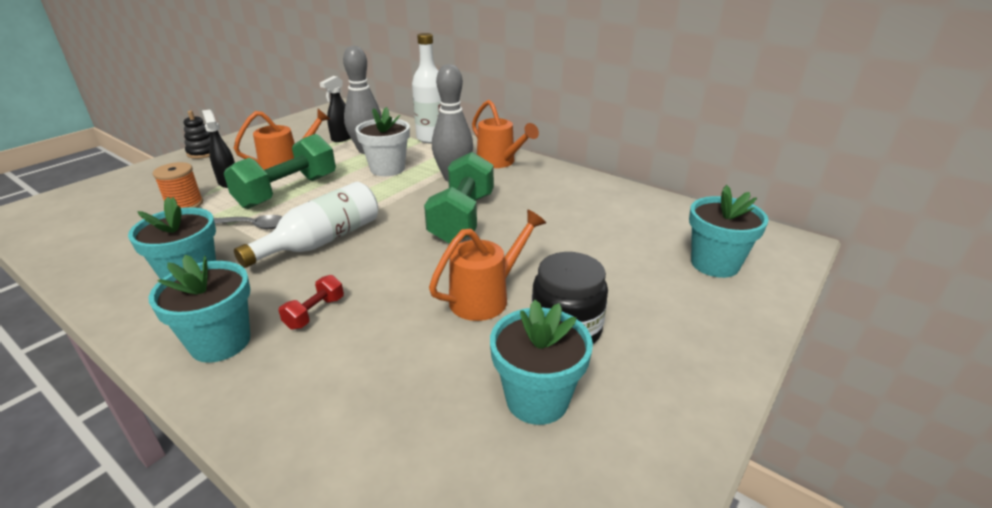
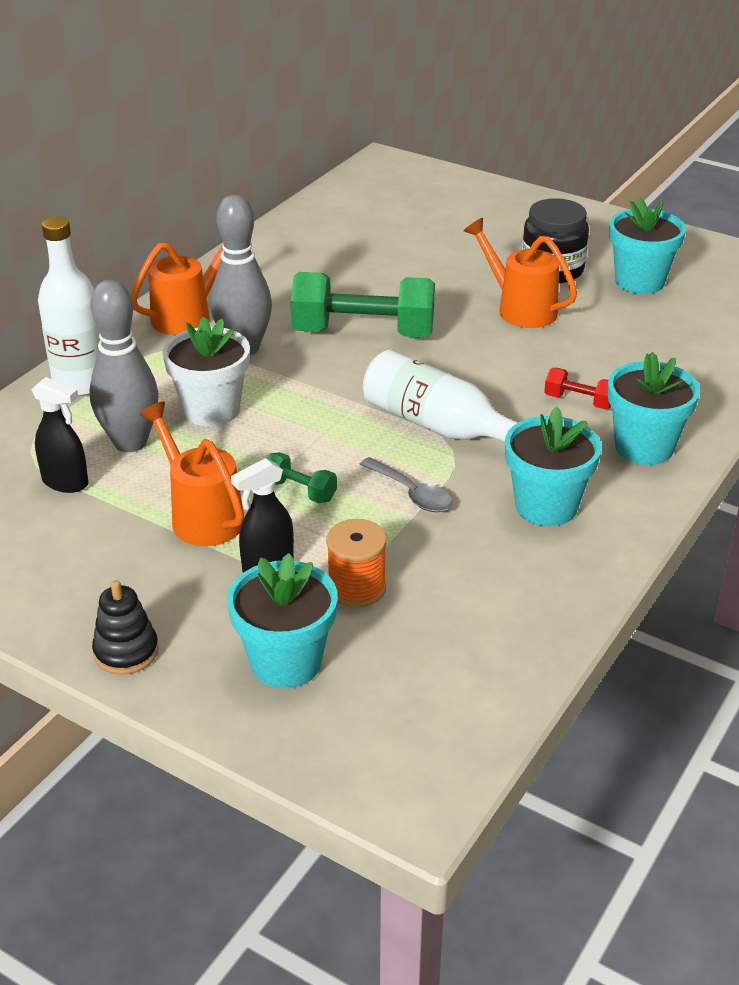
camera: 95 degrees left, 5 degrees up
grey spoon [214,215,283,229] -> grey spoon turned 135 degrees clockwise [359,457,452,512]
green dumbbell [224,134,336,209] -> green dumbbell [267,452,337,503], size x0.45
turquoise flower pot [689,185,769,278] -> turquoise flower pot moved to [227,553,338,689]

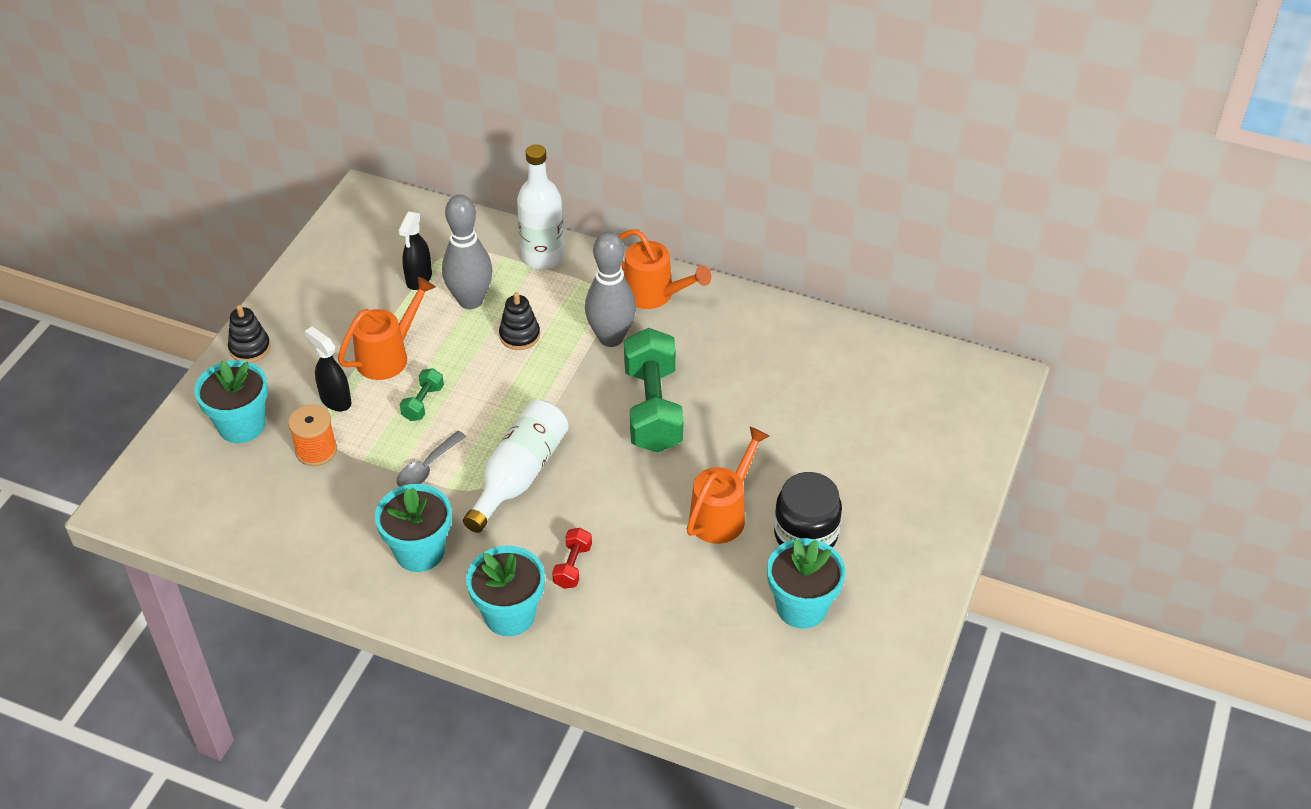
camera: 80 degrees right, 10 degrees up
white flower pot [162,316,250,426] -> black stacking toy [499,292,540,350]

